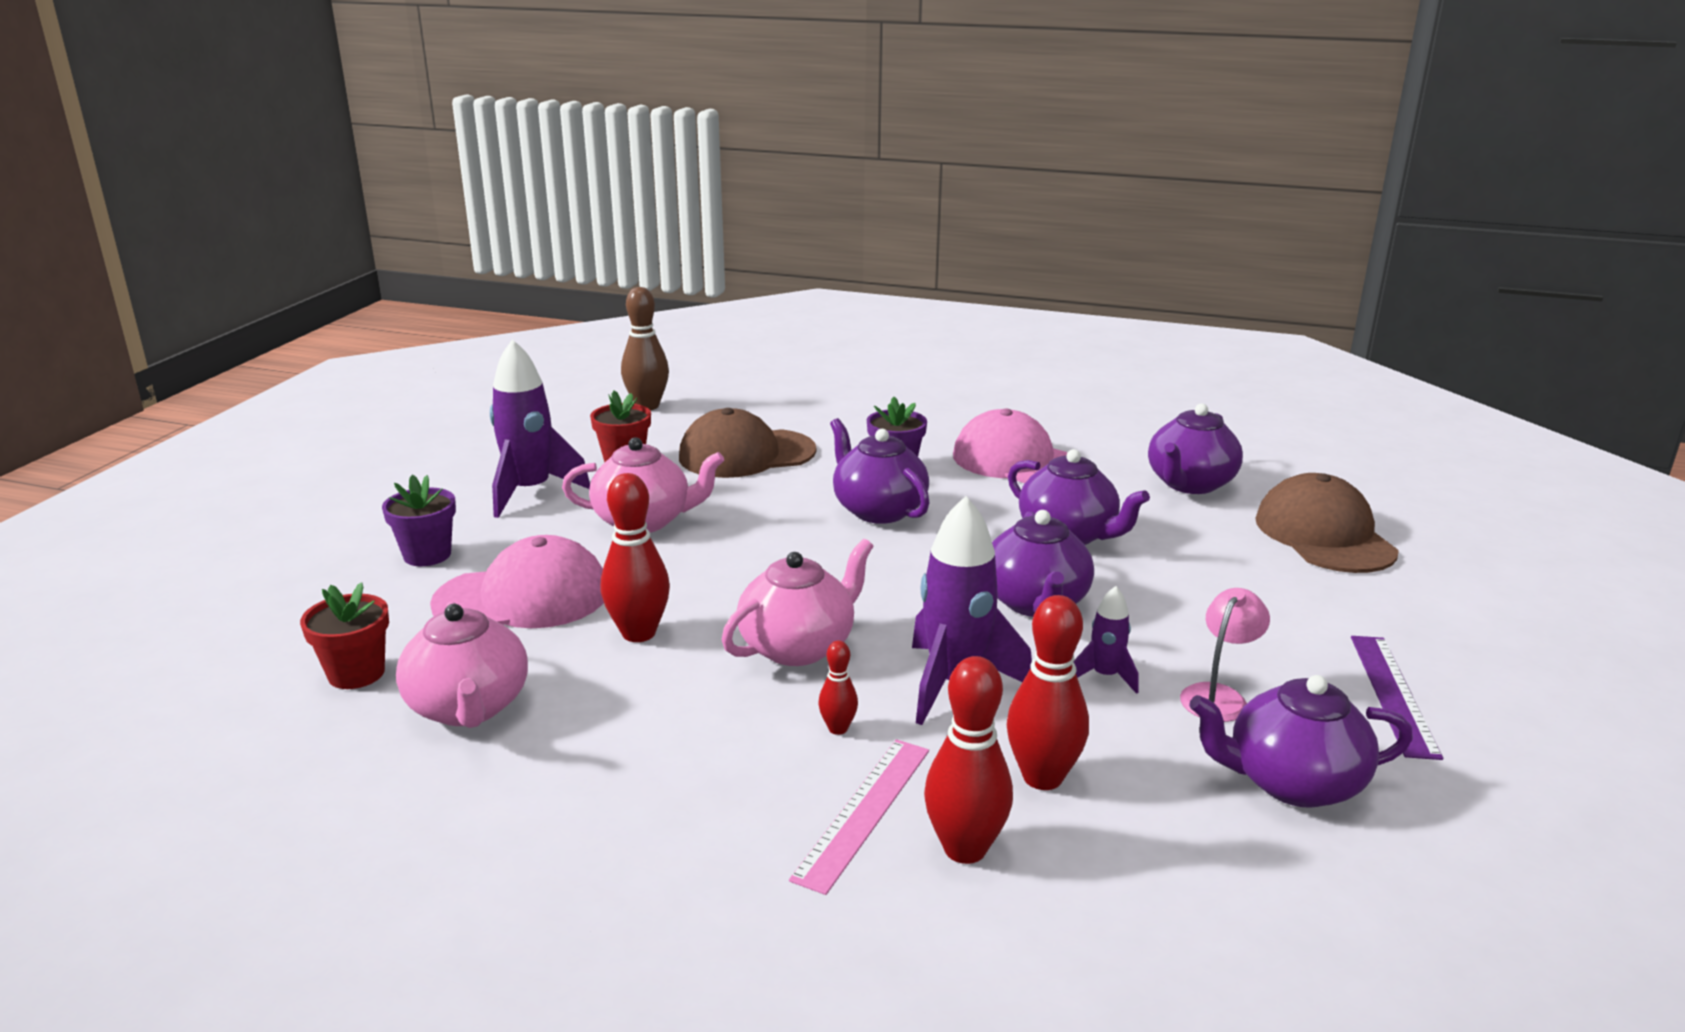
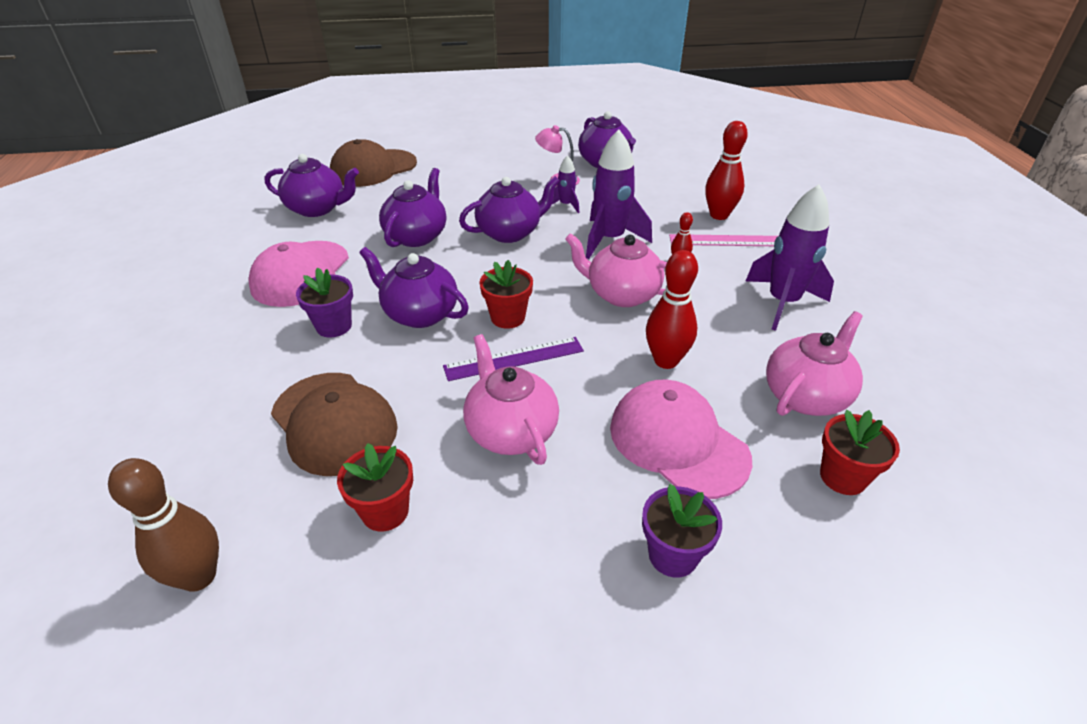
camera: 115 degrees left, 15 degrees up
purple rocket [490,339,590,518] -> purple rocket moved to [746,185,834,331]
purple teapot [830,418,930,524] -> purple teapot turned 90 degrees clockwise [359,247,469,328]
red bowling pin [1007,595,1089,790] -> none
purple ruler [1351,636,1443,760] -> purple ruler moved to [443,337,584,381]
none -> red flower pot [479,260,533,329]

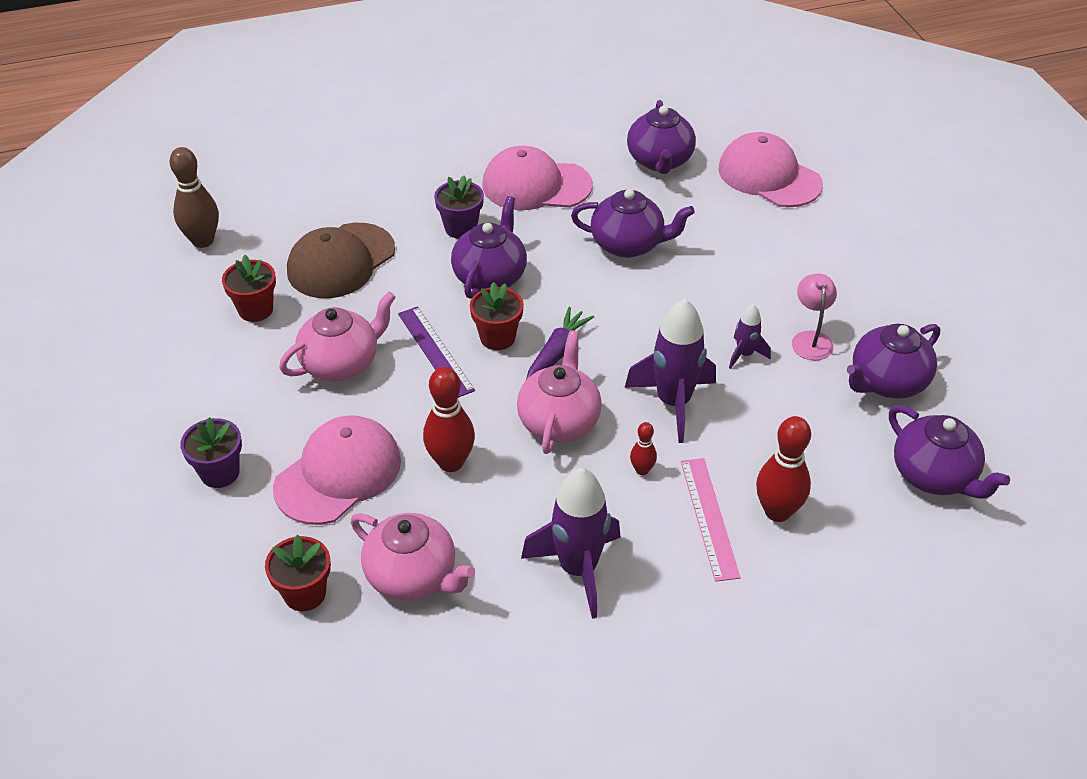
camera: 80 degrees right, 5 degrees up
brown cap [330,139,417,187] -> pink cap [719,132,823,207]
purple teapot [459,176,560,243] -> purple teapot moved to [889,405,1010,499]
none -> purple carrot [526,307,594,380]

